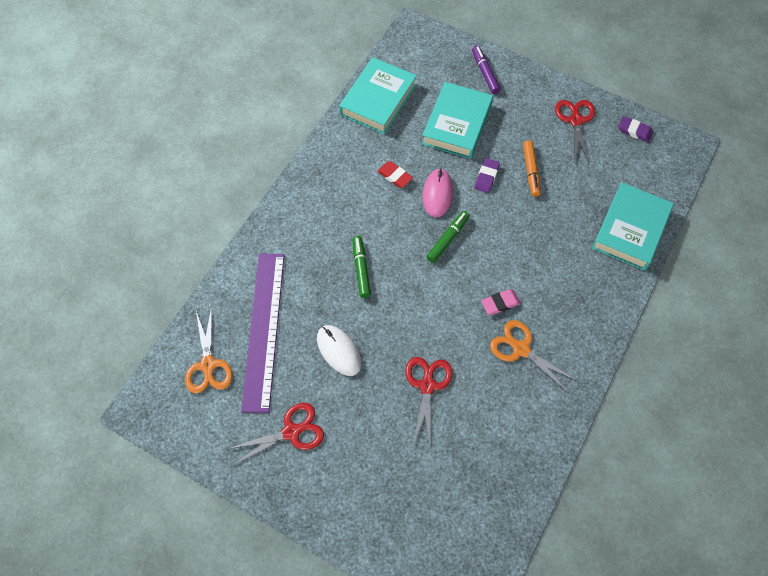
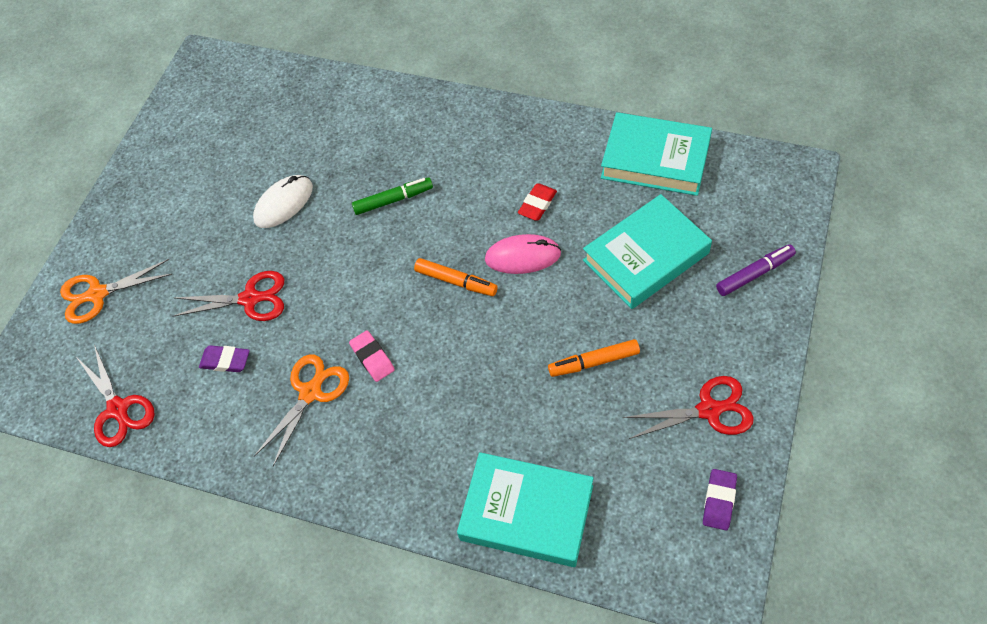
camera: 85 degrees right, 5 degrees down
orange scissors [185,306,232,394] -> orange scissors moved to [60,259,172,324]
red scissors [228,403,324,466] -> red scissors moved to [77,345,155,447]
purple ruler [241,254,284,413] -> none
turquoise book [422,82,493,159] -> turquoise book turned 45 degrees counterclockwise [583,194,712,309]
green marker [427,211,470,263] -> orange marker [414,258,498,296]
purple eraser [474,158,500,193] -> purple eraser moved to [199,345,250,372]

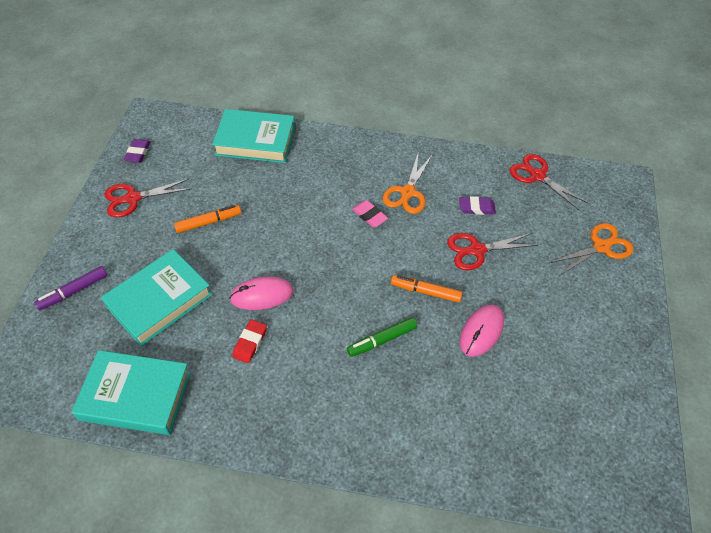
camera: 165 degrees right, 5 degrees down
white mouse [253,175,313,228] -> pink mouse [460,305,504,357]
orange marker [414,258,498,296] -> orange marker moved to [391,275,463,303]

